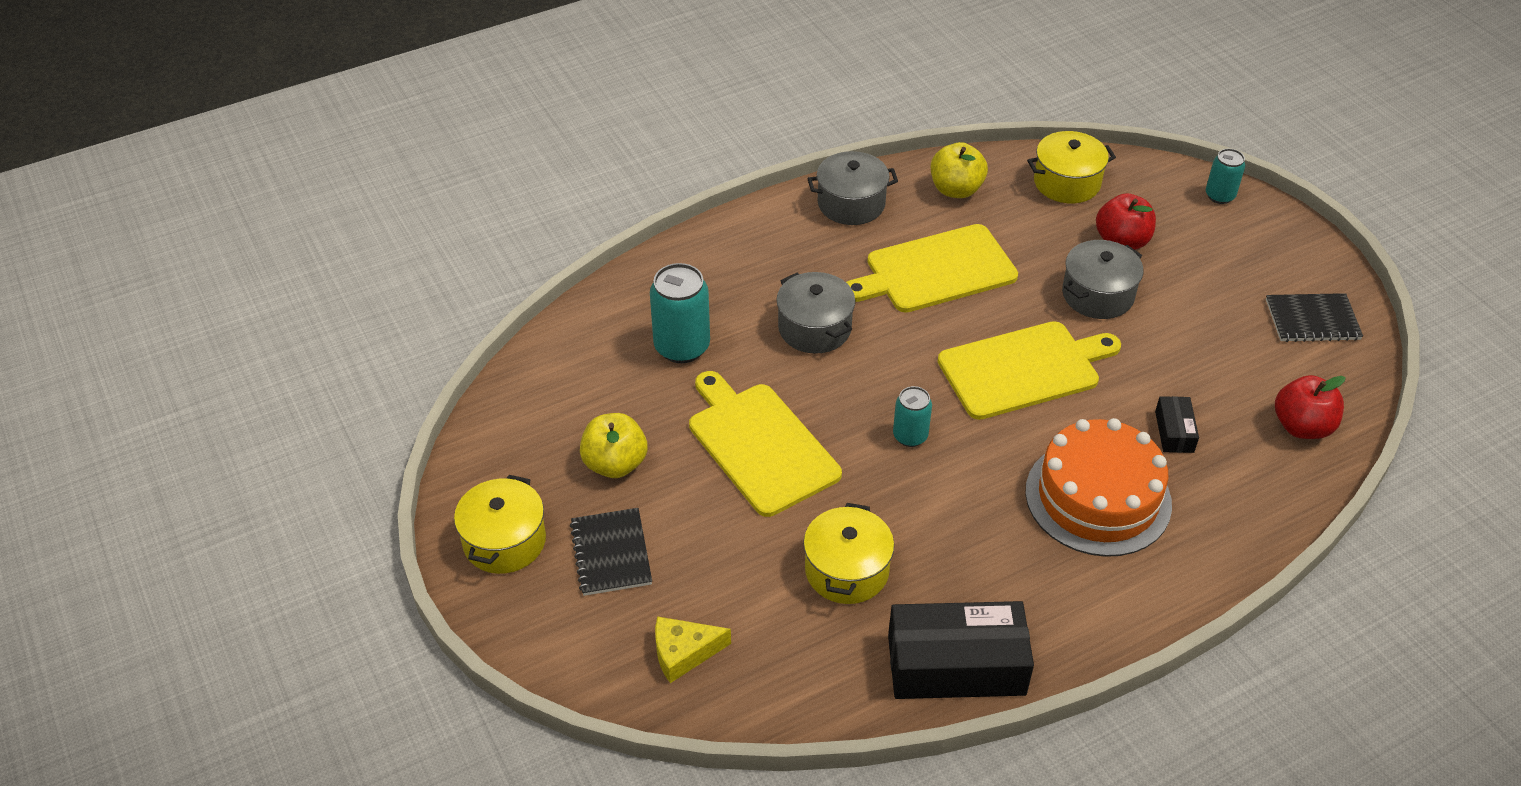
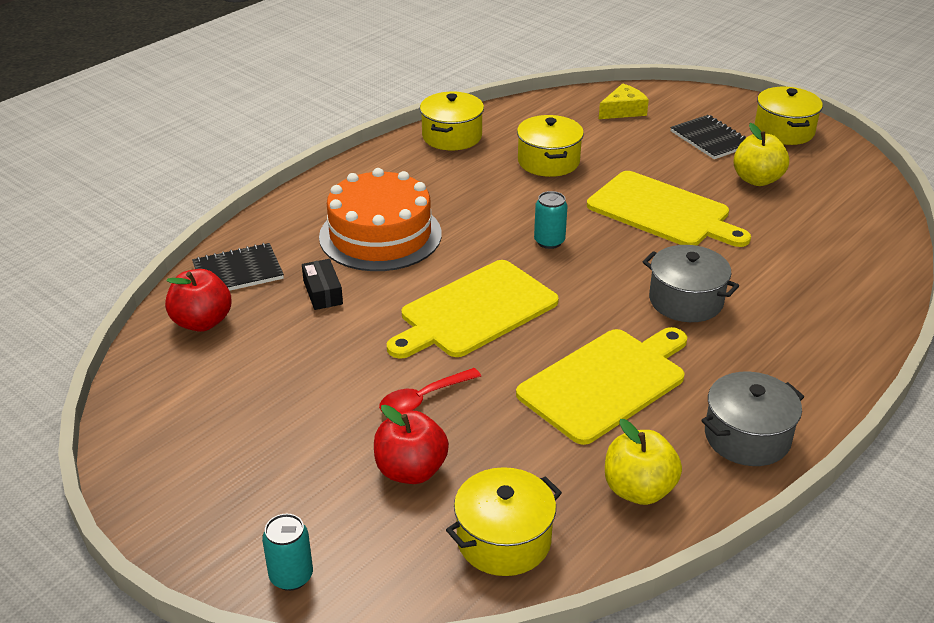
camera: 160 degrees right, 10 degrees down
turquoise can [650,263,710,363] -> none
black box [888,601,1034,699] -> yellow pot [420,92,484,150]
grey pot [1062,240,1144,319] -> red spoon [379,368,481,413]
black notebook [1266,293,1363,342] -> black notebook moved to [192,243,284,291]

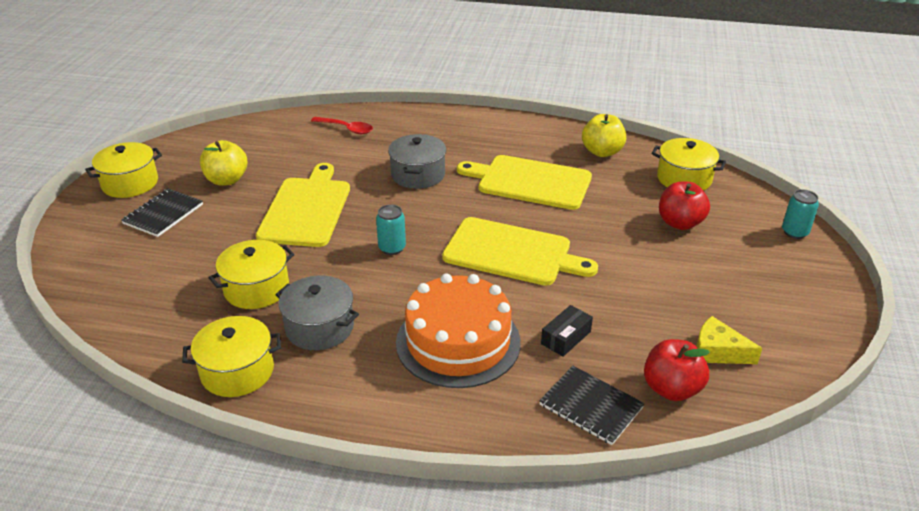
camera: 120 degrees left, 0 degrees up
red spoon [379,368,481,413] -> red spoon moved to [311,117,373,134]
yellow cheese [599,84,649,119] -> yellow cheese moved to [696,316,762,364]
grey pot [701,372,804,466] -> grey pot moved to [276,275,359,350]

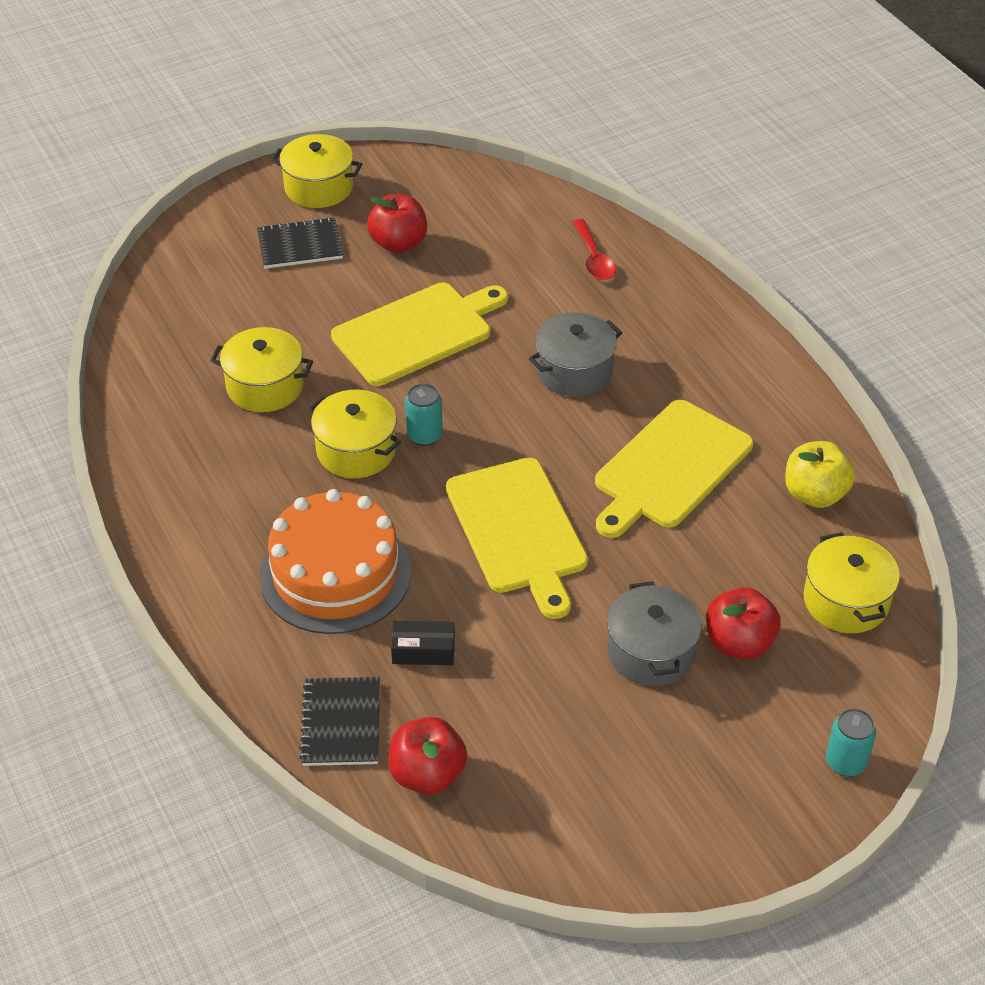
camera: 50 degrees right, 10 degrees up
yellow pot [182,316,281,397] -> yellow pot moved to [308,390,401,478]
yellow apple [200,140,248,186] -> red apple [367,194,427,253]
grey pot [276,275,359,350] -> grey pot moved to [607,581,702,686]
yellow cutting board [457,155,592,210] -> yellow cutting board turned 120 degrees counterclockwise [595,400,753,538]
yellow cheese [696,316,762,364] -> none

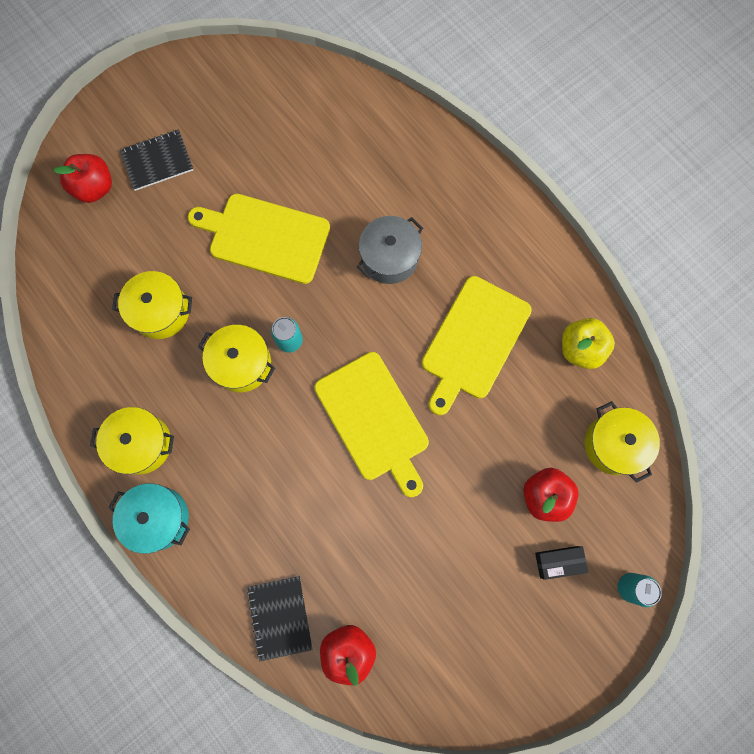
camera: 10 degrees left, 30 degrees up
orange cake [259,489,411,634] -> none
yellow pot [271,134,362,208] -> yellow pot moved to [90,407,174,475]
yellow cutting board [331,283,508,386] -> yellow cutting board turned 120 degrees counterclockwise [188,194,330,284]
red apple [367,194,427,253] -> red apple moved to [54,154,112,203]
black box [391,621,455,665] -> black box moved to [535,546,588,580]
red spoon [572,219,616,280] -> none
grey pot [607,581,702,686] -> none
none -> turquoise pot [108,483,190,554]

